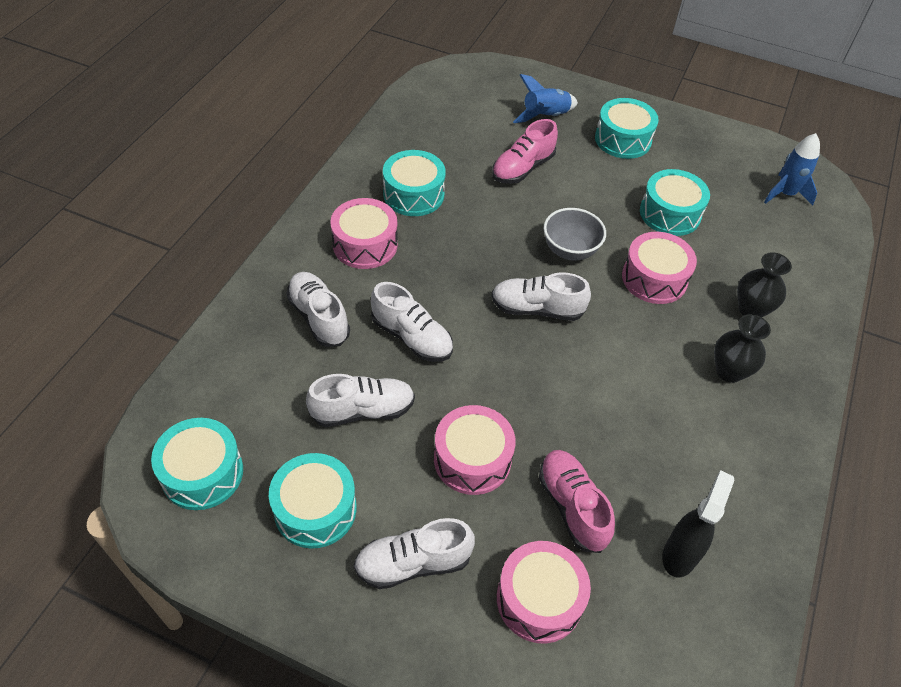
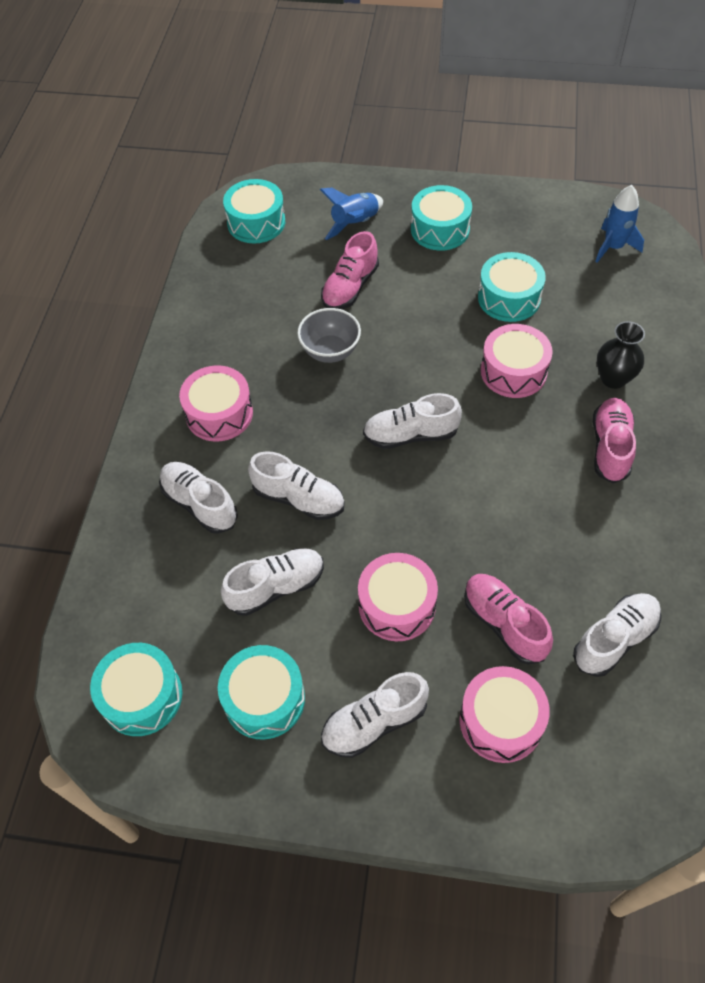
camera: 10 degrees left, 5 degrees up
turquoise drum [383,150,446,216] -> turquoise drum moved to [223,179,285,243]
grey bowl [544,208,606,261] -> grey bowl moved to [297,308,361,363]
black spray bottle [662,470,735,577] -> white shoe [573,593,661,677]
black vase [714,314,771,383] -> pink shoe [593,398,636,484]

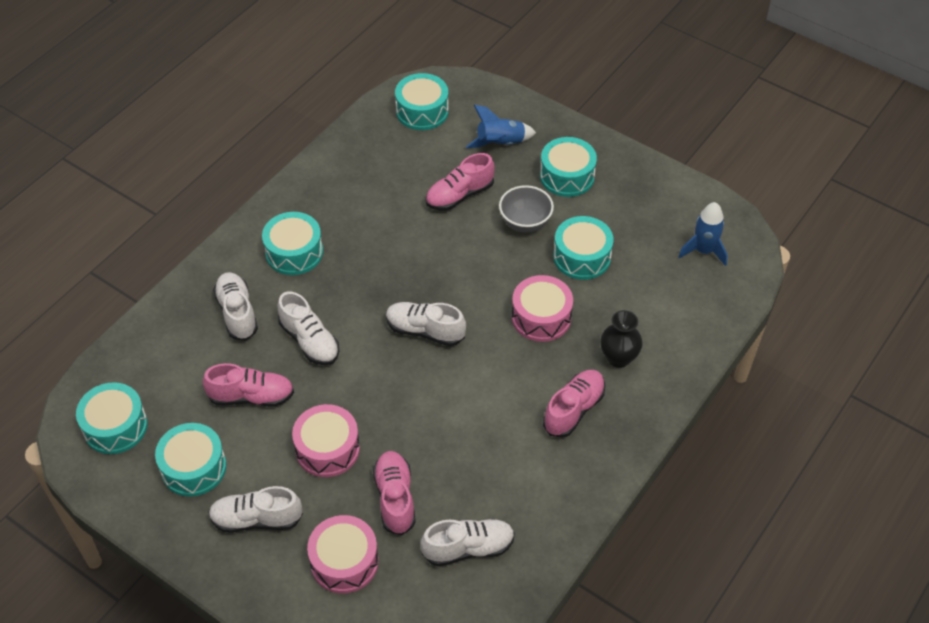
camera: 25 degrees right, 5 degrees down
pink drum [179,365,253,441] -> turquoise drum [262,212,323,275]
white shoe [221,549,324,616] -> pink shoe [203,363,294,407]
grey bowl [297,308,361,363] -> grey bowl moved to [499,185,554,232]

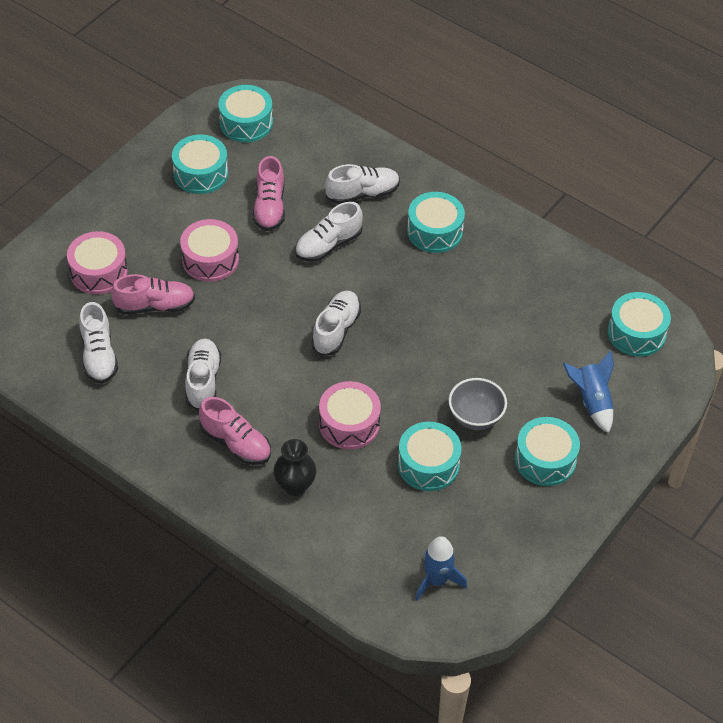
camera: 90 degrees right, 0 degrees up
white shoe [208,486,303,533] -> white shoe moved to [185,338,221,410]
pink shoe [426,153,495,211] -> none

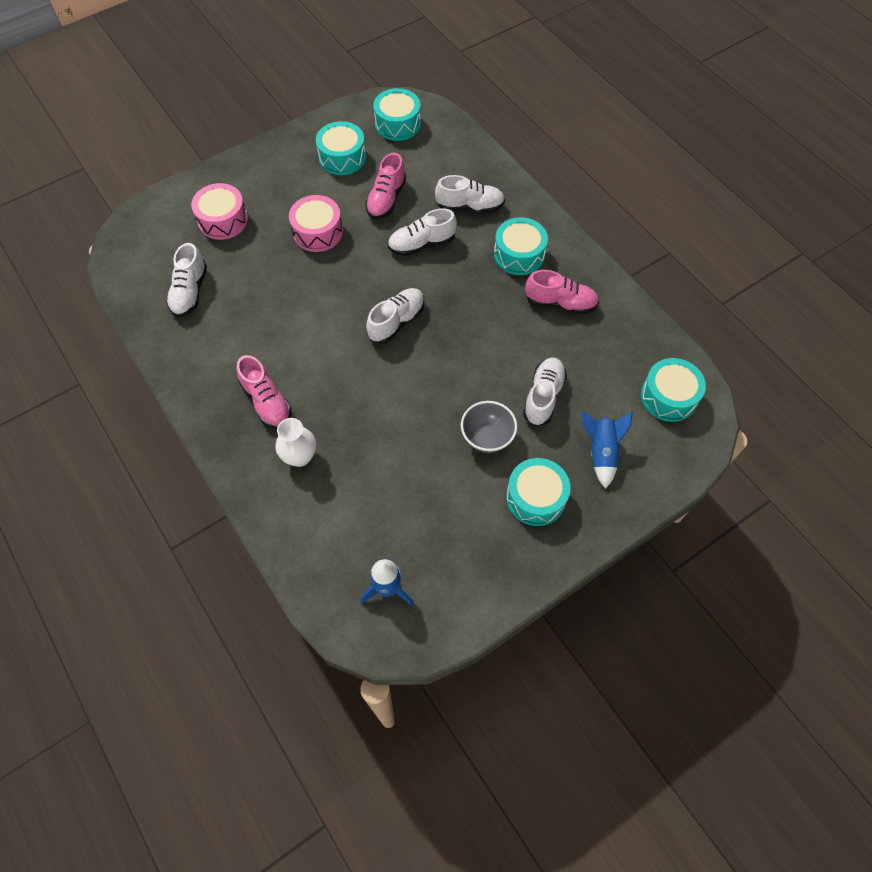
camera: 20 degrees right, 10 degrees up
pink shoe [111,274,195,315] -> pink shoe moved to [525,270,599,314]
white shoe [185,338,221,410] -> white shoe moved to [523,358,567,426]
black vase [273,439,316,496] -> white vase [275,418,316,467]
pink drum [319,381,381,450] -> none
turquoise drum [398,422,461,491] -> none

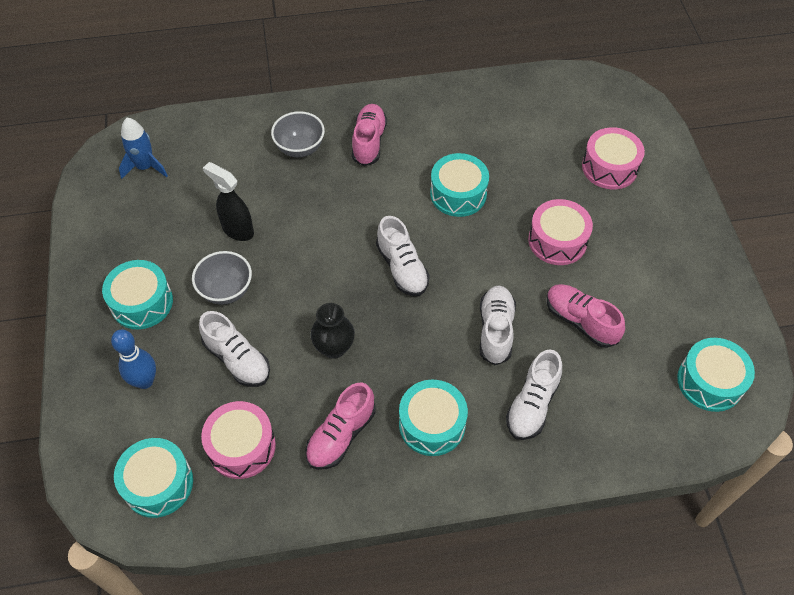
camera: 115 degrees right, 5 degrees down
white shoe [166,243,207,317] -> none
pink shoe [237,355,292,429] -> pink shoe turned 105 degrees clockwise [352,104,387,166]
white vase [275,418,316,467] -> grey bowl [271,111,325,157]
turquoise drum [316,121,366,175] -> turquoise drum moved to [430,153,489,217]
blue rocket [581,411,633,489] -> blue bowling pin [111,330,156,389]
none -> pink drum [201,401,276,479]
none -> black spray bottle [203,162,254,241]
none -> black vase [310,303,355,359]

